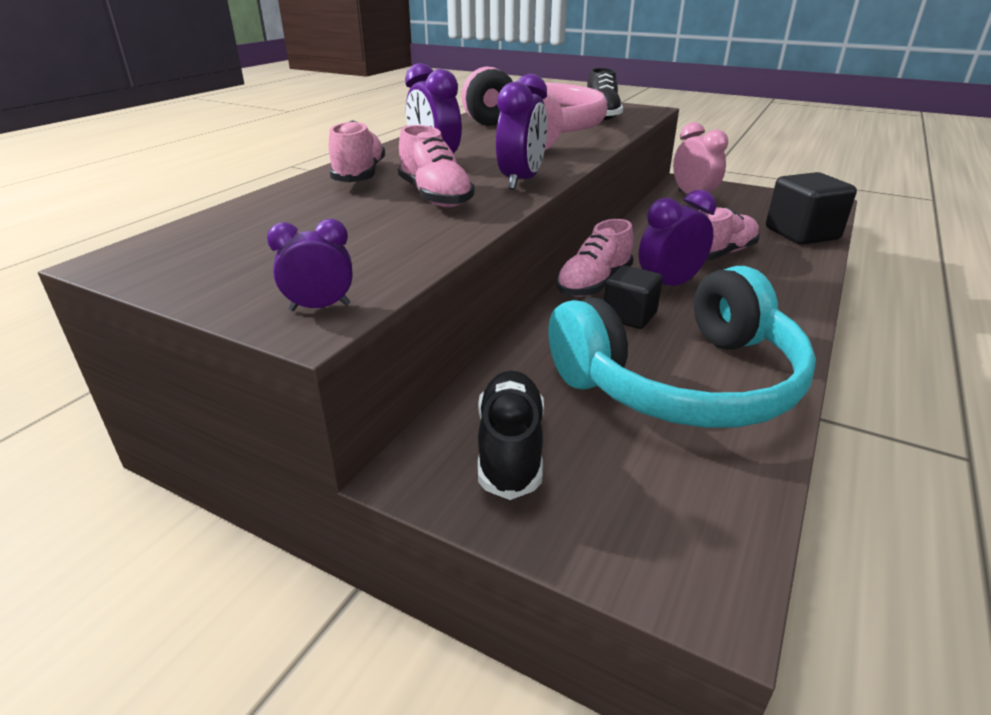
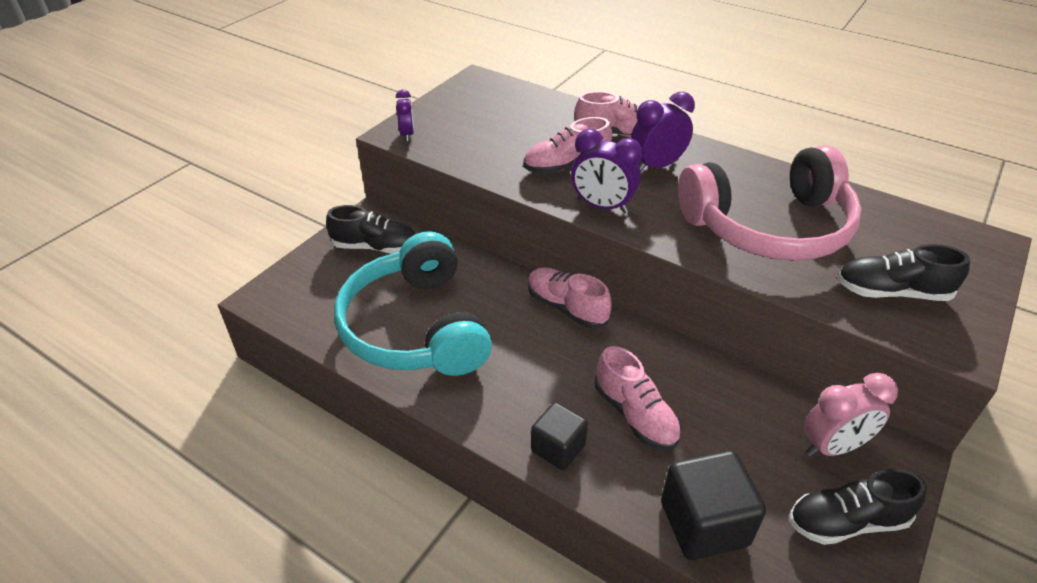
camera: 95 degrees right, 10 degrees up
black cube [604,265,663,329] -> black cube moved to [531,402,588,470]
purple clock [639,190,716,286] -> none
none -> black shoe [789,469,927,545]

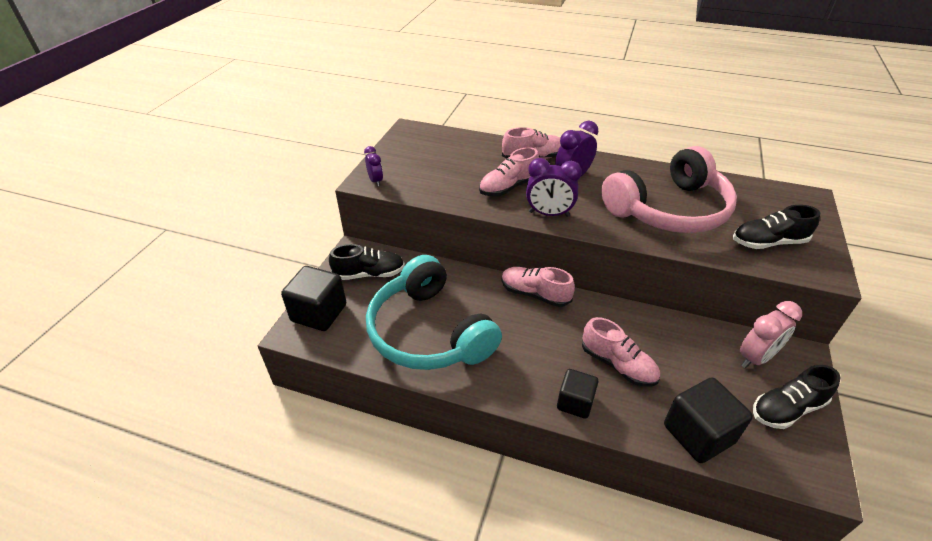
camera: 15 degrees left, 0 degrees up
none -> black cube [281,266,346,331]

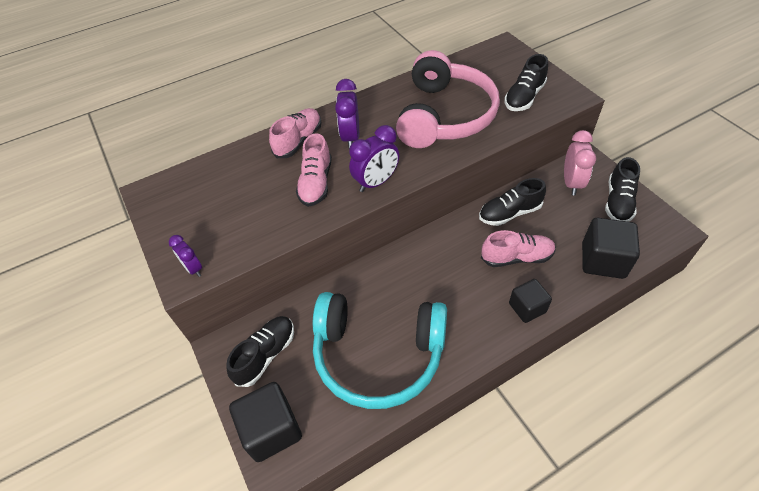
camera: 45 degrees left, 10 degrees up
purple clock [364,146,383,187] -> purple clock turned 150 degrees counterclockwise [169,235,202,277]
pink shoe [501,267,575,307] -> none
none -> black shoe [479,178,546,226]

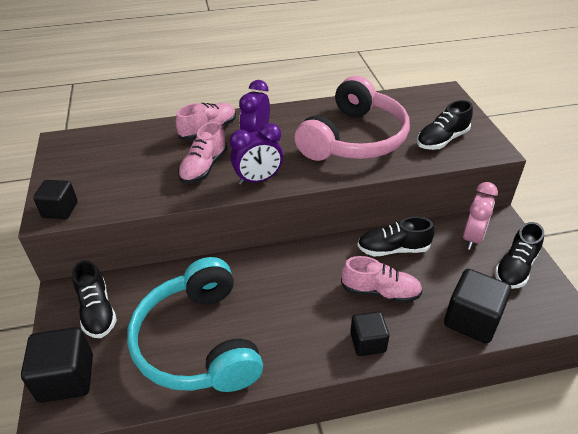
camera: 15 degrees right, 10 degrees down
purple clock [169,235,202,277] -> black cube [33,180,78,219]
black shoe [226,316,294,387] -> black shoe turned 105 degrees clockwise [72,260,117,338]
turquoise headphones [313,292,447,409] -> turquoise headphones turned 45 degrees clockwise [127,257,263,392]

